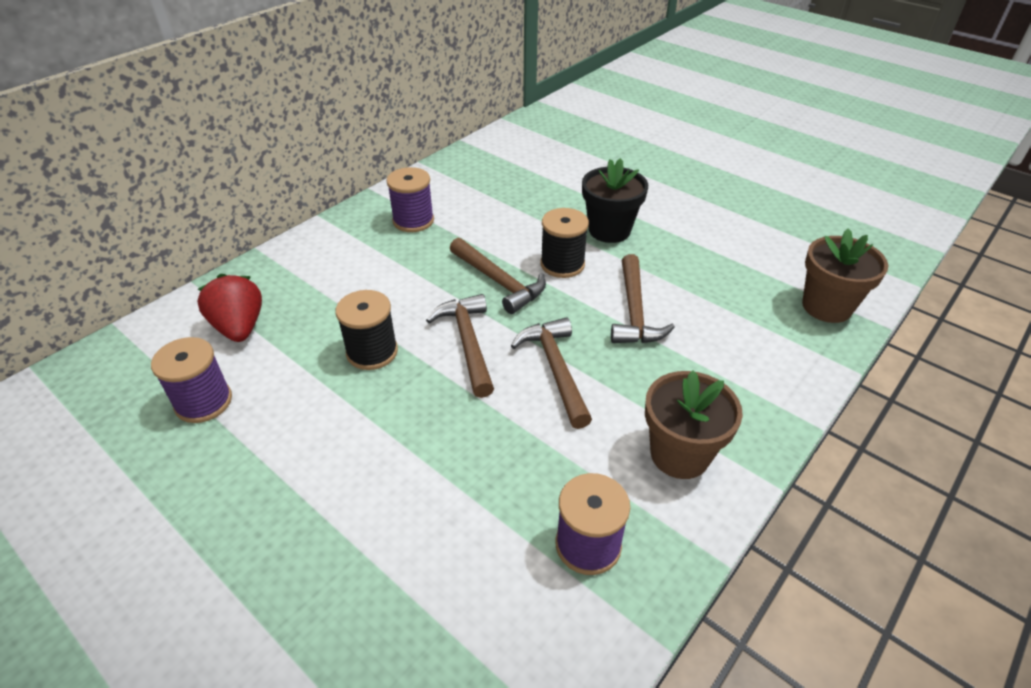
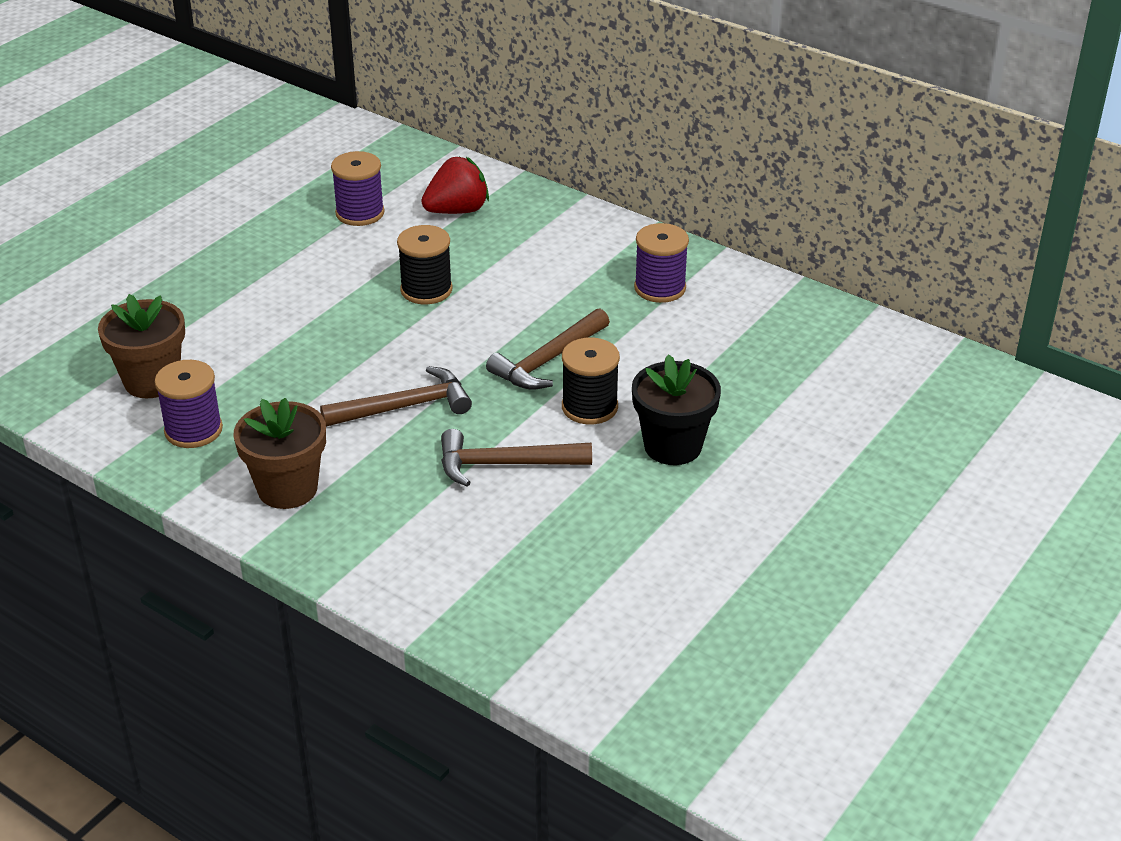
camera: 85 degrees right, 5 degrees down
brown hammer [426,294,494,398] -> none
brown flower pot [802,228,889,323] -> brown flower pot moved to [98,294,185,398]

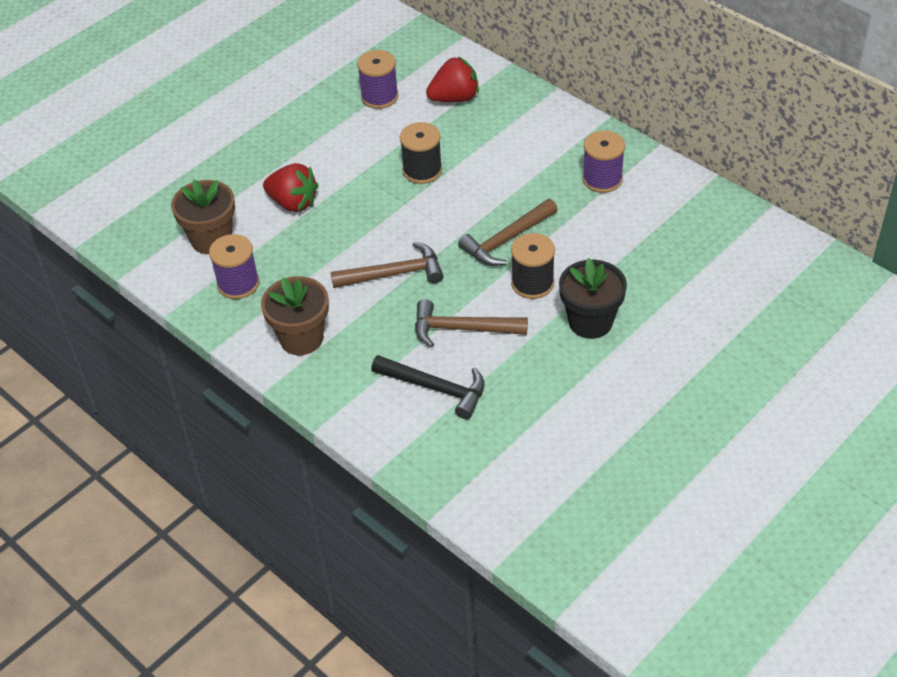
camera: 10 degrees right, 10 degrees up
none -> red strawberry [263,163,318,212]
none -> black hammer [371,355,485,419]

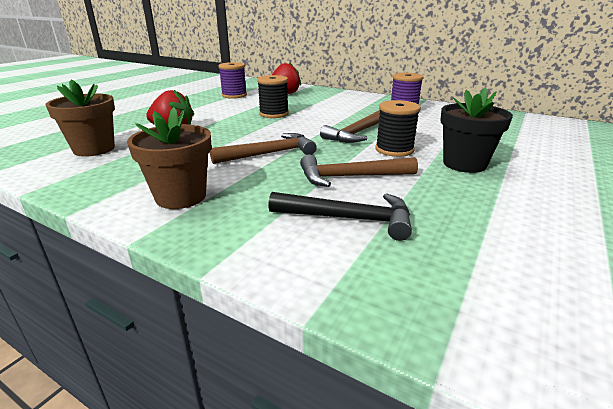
camera: 15 degrees left, 20 degrees down
purple spool [209,234,259,299] -> none

